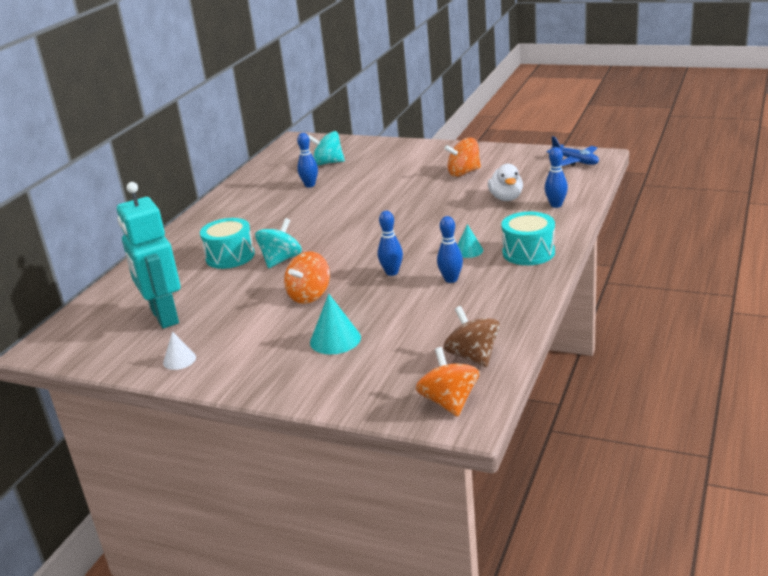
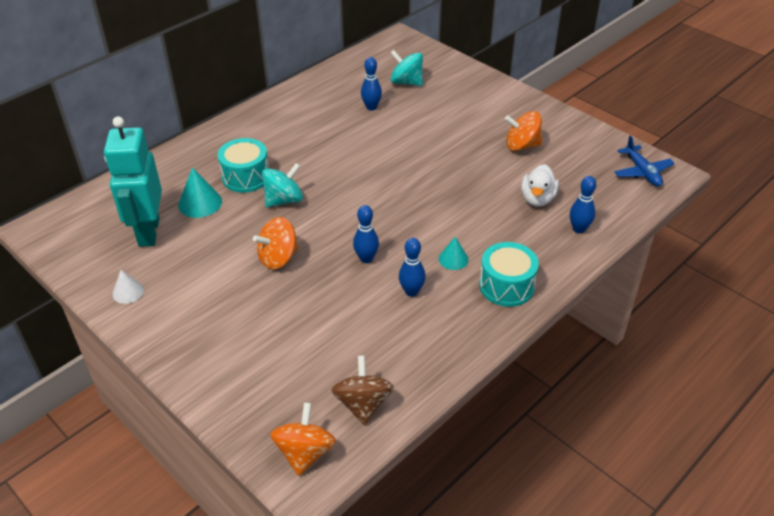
camera: 20 degrees right, 15 degrees up
turquoise cone [310,294,361,354] -> turquoise cone moved to [178,167,222,218]

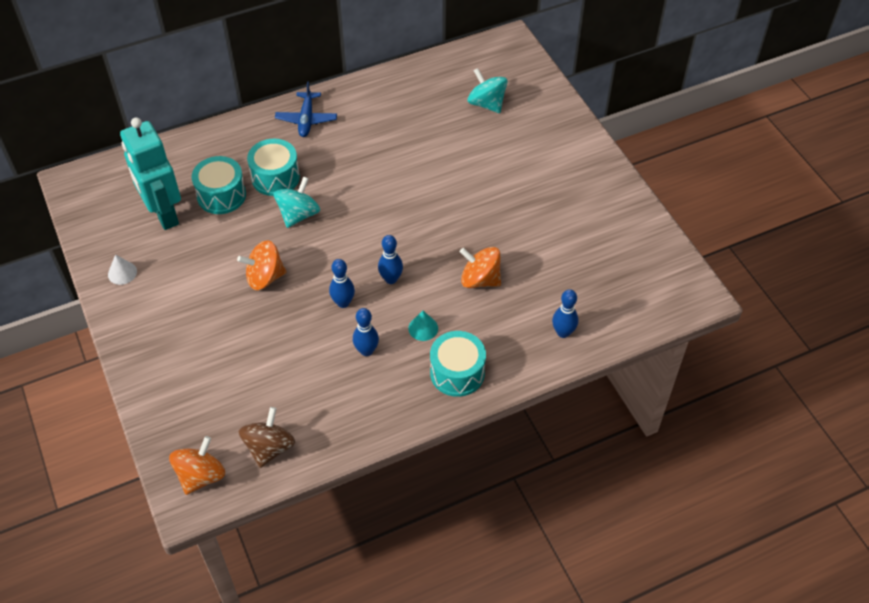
camera: 20 degrees right, 10 degrees up
turquoise robot [104,116,162,247] -> turquoise robot turned 45 degrees counterclockwise [120,118,181,230]
turquoise cone [178,167,222,218] -> turquoise drum [192,156,246,214]
turquoise spinning top [262,163,303,207] -> turquoise spinning top turned 45 degrees counterclockwise [274,176,320,228]
blue bowling pin [361,57,382,110] -> blue bowling pin moved to [378,235,403,284]
orange spinning top [505,111,542,151] -> orange spinning top moved to [460,247,501,288]
white duck [521,164,559,207] -> none
blue plane [614,135,675,186] -> blue plane moved to [275,81,337,137]

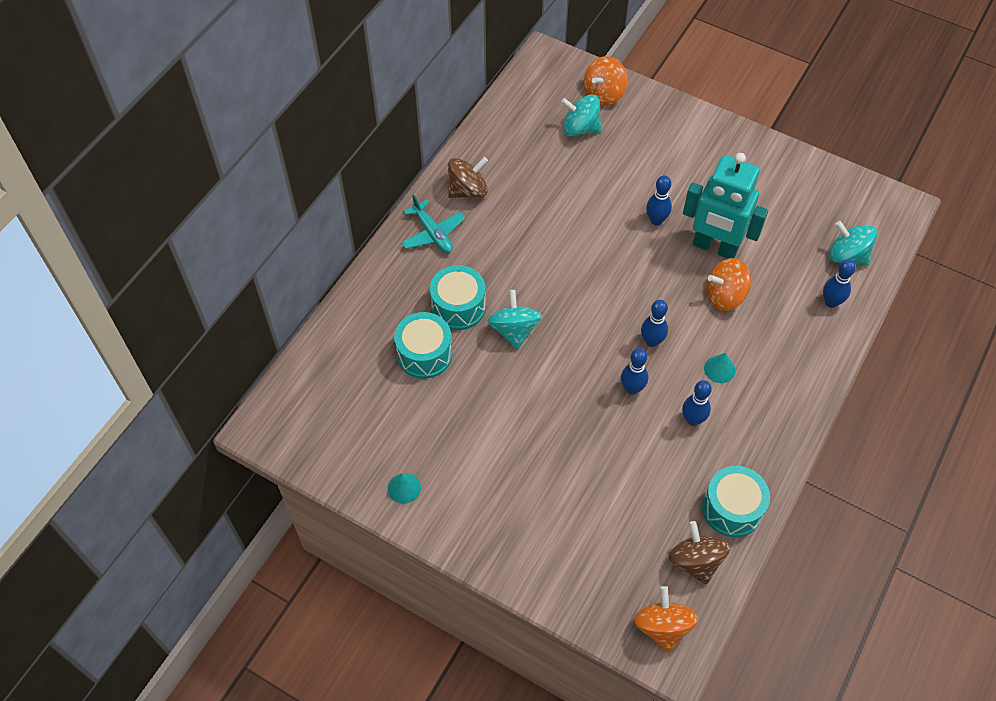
camera: 35 degrees left, 5 degrees up
white cone [108,255,137,285] -> turquoise cone [388,473,421,504]
turquoise robot [120,118,181,230] -> turquoise robot moved to [683,153,768,259]
orange spinning top [237,240,287,290] -> orange spinning top moved to [584,56,628,106]
blue plane [275,81,337,137] -> turquoise plane [401,194,465,253]
turquoise drum [430,331,486,397] -> turquoise drum moved to [702,466,770,537]
none -> brown spinning top [448,157,488,198]
none -> blue bowling pin [646,175,672,225]
none -> turquoise spinning top [829,221,877,266]

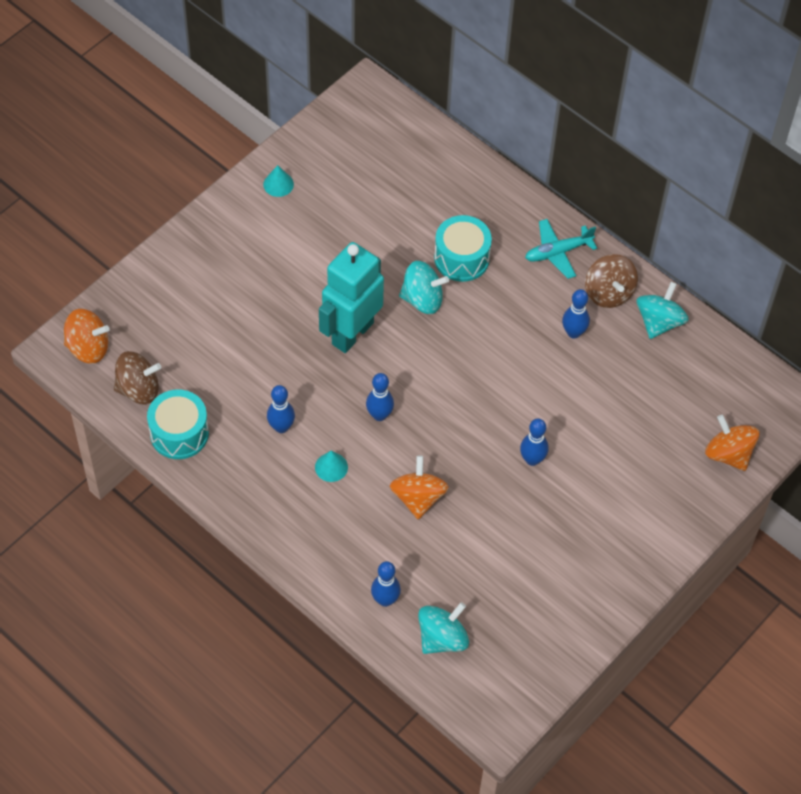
camera: 100 degrees right, 0 degrees up
turquoise drum [394,312,452,379] -> none
turquoise spinning top [561,94,601,137] -> turquoise spinning top moved to [636,282,689,339]
blue bowling pin [621,348,648,395] -> blue bowling pin moved to [562,289,590,338]
turquoise robot [683,153,768,259] -> turquoise robot moved to [319,242,384,353]

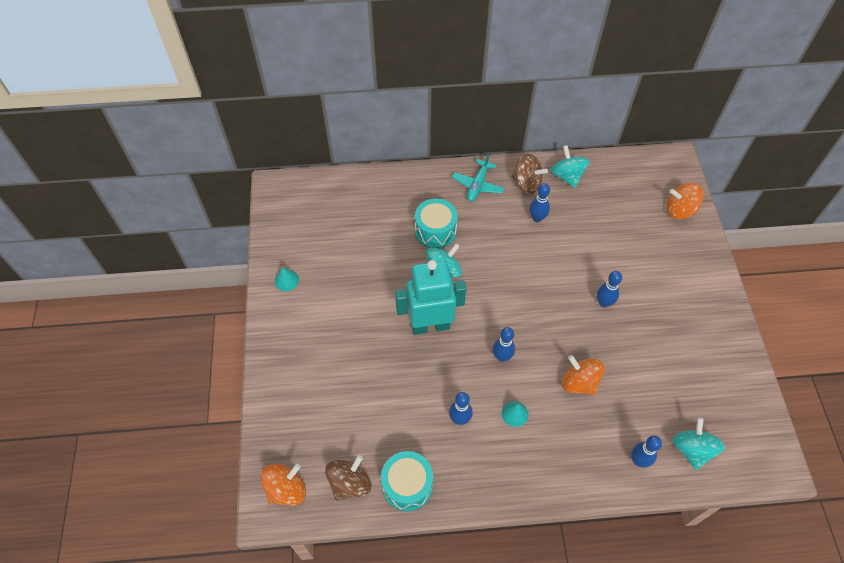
camera: 45 degrees left, 0 degrees up
turquoise robot [319,242,384,353] -> turquoise robot turned 90 degrees clockwise [395,260,466,335]

